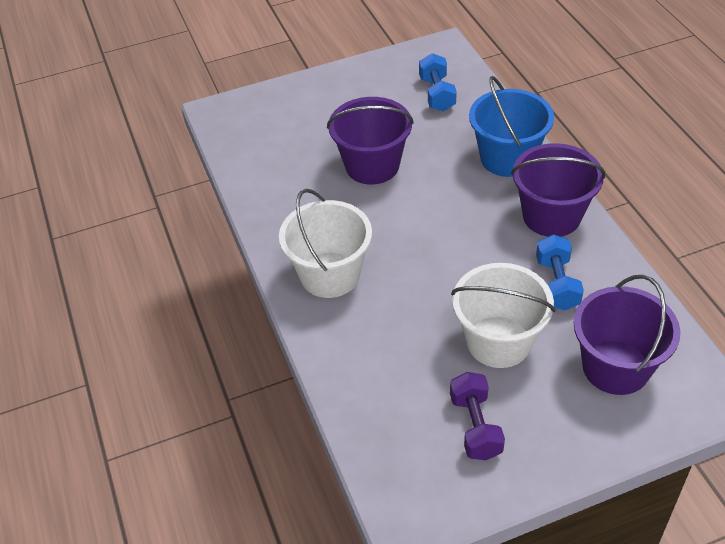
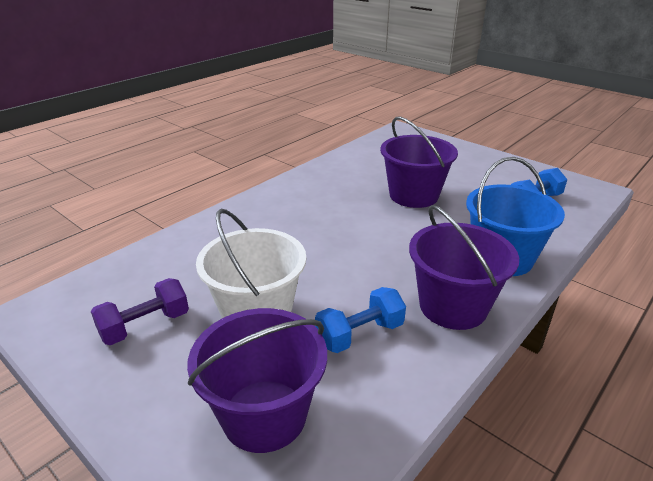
camera: 60 degrees right, 15 degrees down
white bucket [279,189,372,298] -> none

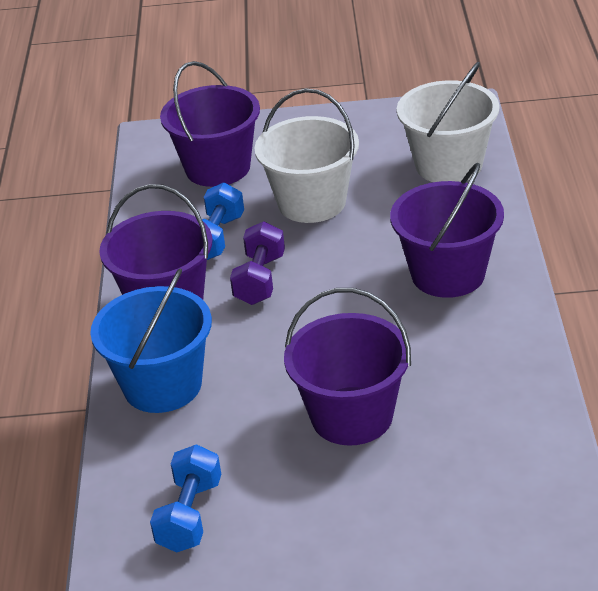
camera: 140 degrees right, 5 degrees up
purple dumbbell [91,278,189,345] -> purple dumbbell moved to [230,221,285,305]
none -> purple bucket [390,163,504,298]
none -> white bucket [397,62,499,182]

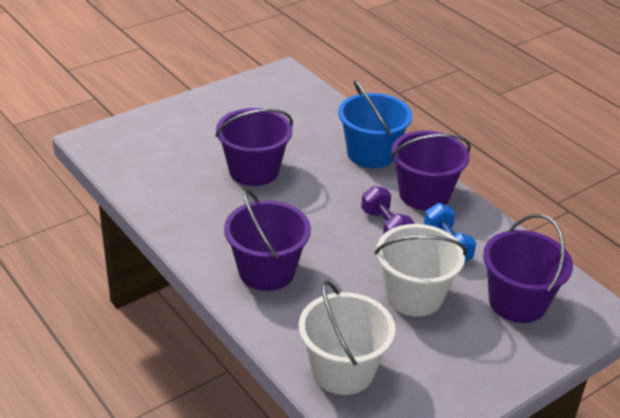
camera: 140 degrees right, 0 degrees up
blue dumbbell [150,444,221,553] -> none

